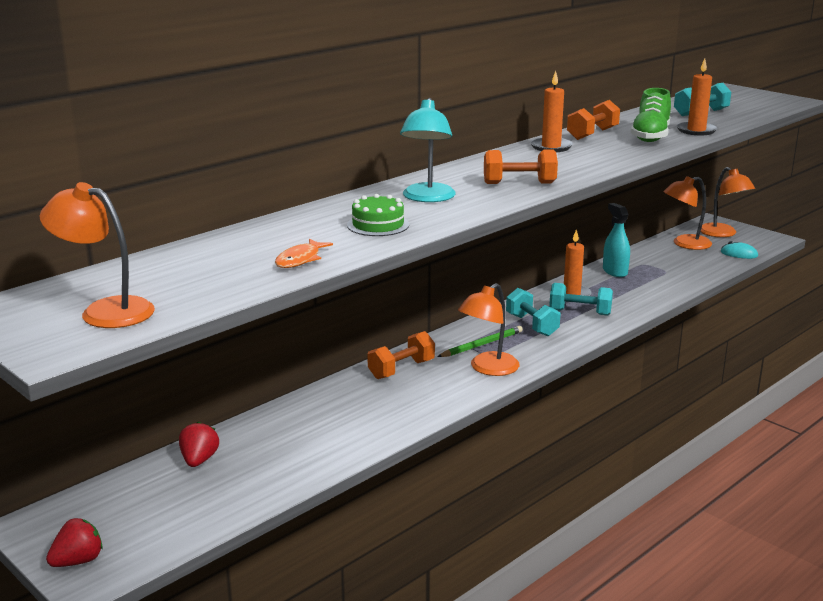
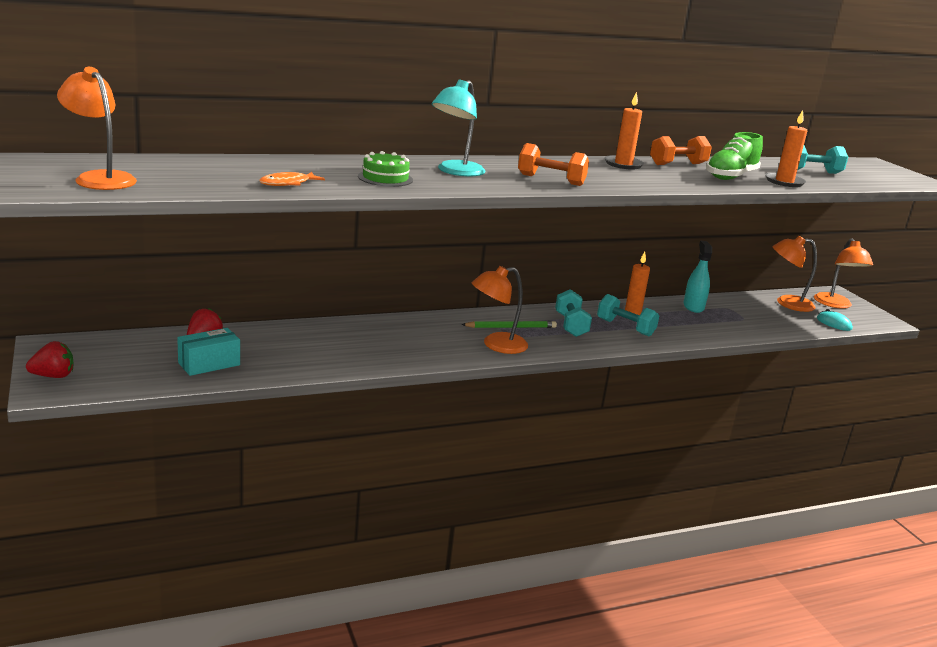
camera: 20 degrees right, 0 degrees up
orange dumbbell [367,331,435,379] -> none
none -> turquoise box [177,328,240,376]

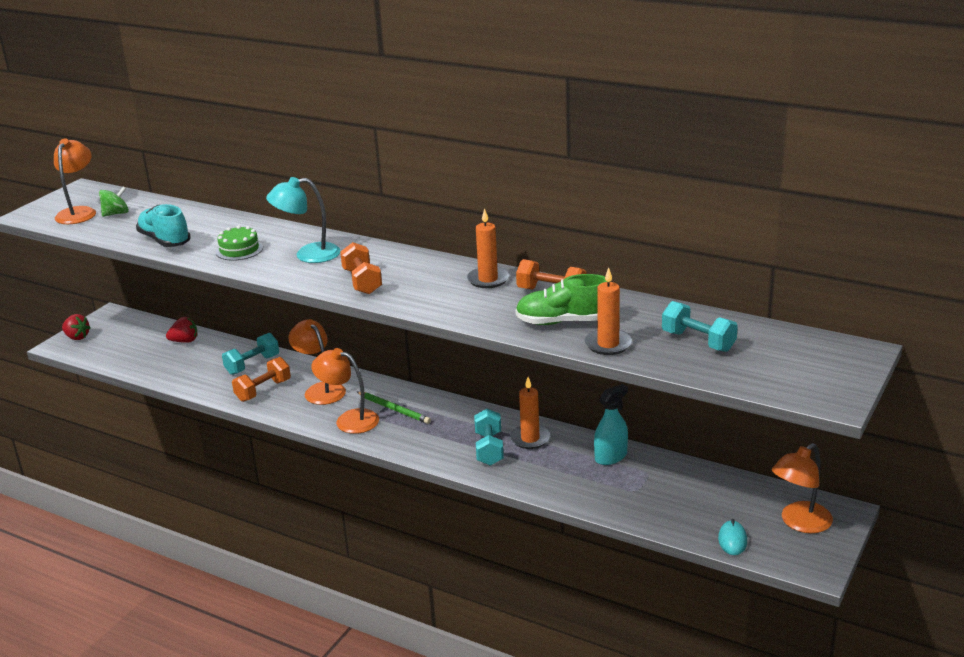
camera: 55 degrees right, 5 degrees up
turquoise box [177,328,240,376] -> none
orange fish [259,172,325,186] -> turquoise shoe [136,204,191,247]
turquoise dumbbell [555,289,592,337] -> turquoise dumbbell moved to [222,333,279,375]
orange lamp [772,236,817,312] -> orange lamp moved to [288,319,346,405]
none -> green spinning top [99,186,129,217]
none -> orange dumbbell [232,357,291,402]

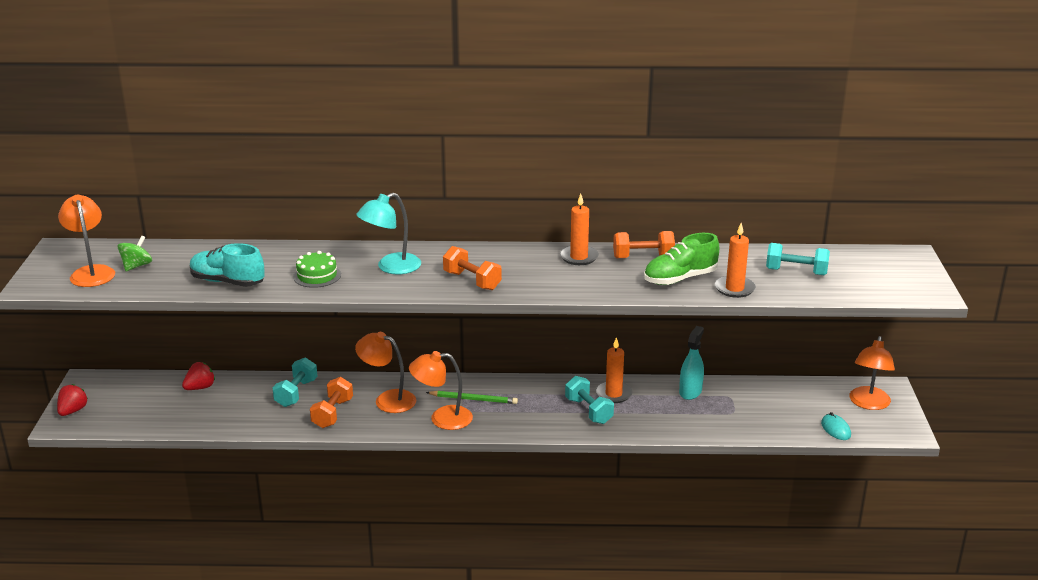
camera: 30 degrees left, 0 degrees up
red strawberry [62,314,91,340] -> red strawberry turned 75 degrees counterclockwise [57,384,88,416]

